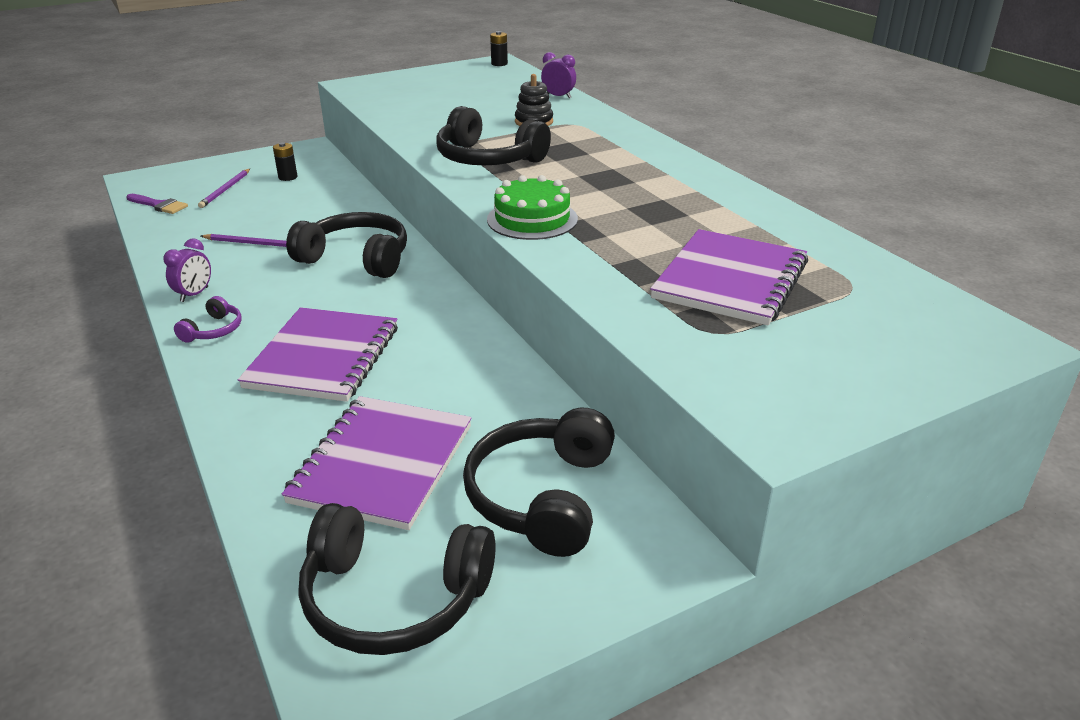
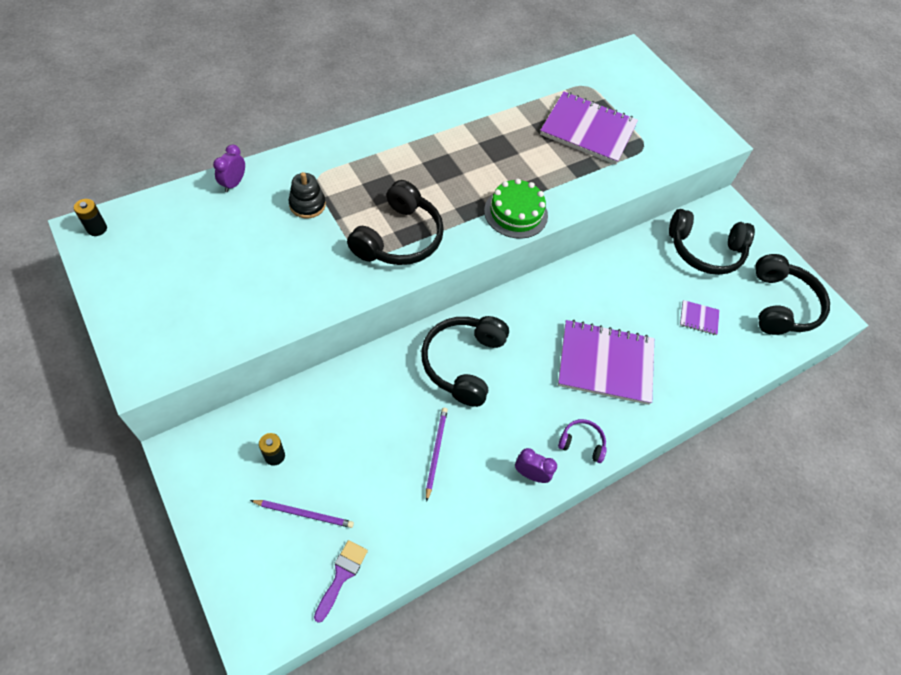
camera: 100 degrees left, 25 degrees up
purple notebook [282,396,472,530] -> purple notebook [680,300,720,335], size x0.43

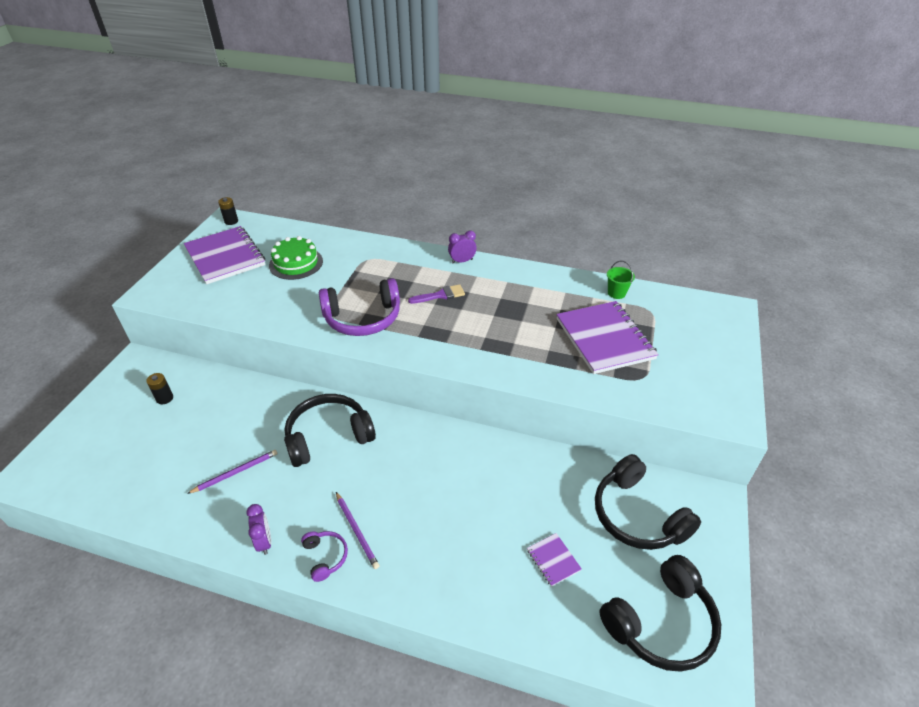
camera: 55 degrees right, 15 degrees down
purple clock [213,144,245,192] -> purple clock moved to [448,230,477,263]
purple pencil [250,500,354,528] -> purple pencil moved to [336,492,379,569]
black stacking toy [288,172,326,218] -> none
purple brush [314,540,368,623] -> purple brush moved to [408,284,465,304]
black headphones [347,180,444,265] -> purple headphones [319,278,400,336]
green cake [484,178,548,239] -> green cake moved to [269,236,323,280]
purple notebook [558,320,654,405] -> purple notebook moved to [184,226,265,284]
none -> green bucket [607,261,635,299]

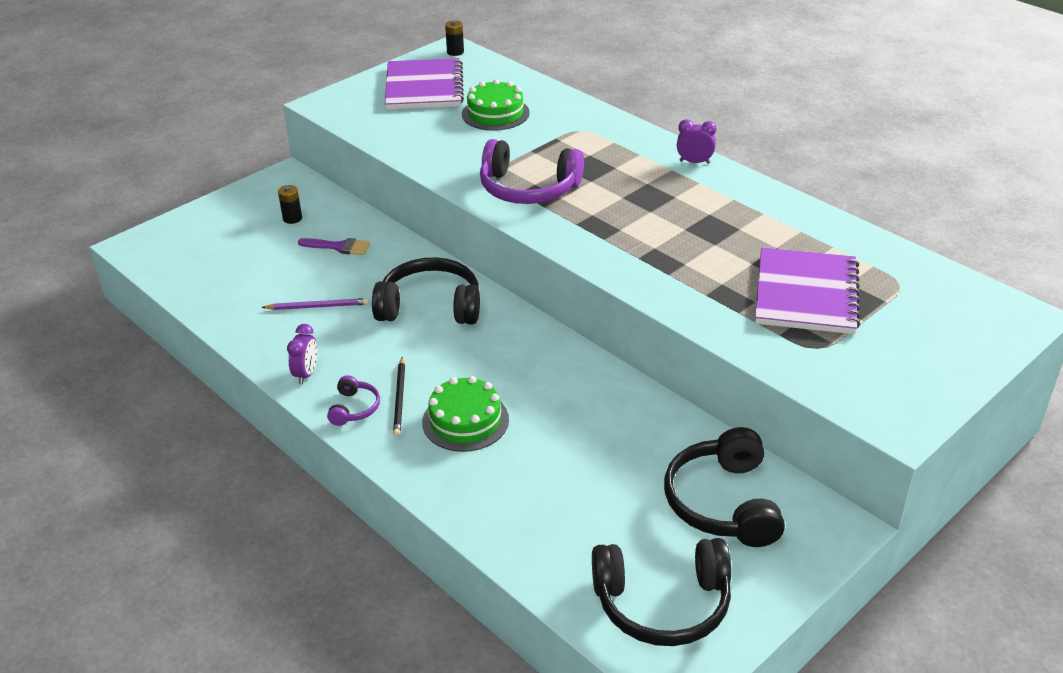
camera: 30 degrees right, 5 degrees down
purple pencil [336,492,379,569] -> black pencil [393,357,405,437]
purple brush [408,284,465,304] -> purple brush moved to [298,238,370,255]
purple notebook [527,533,582,587] -> none
green bucket [607,261,635,299] -> none
none -> green cake [422,376,509,452]

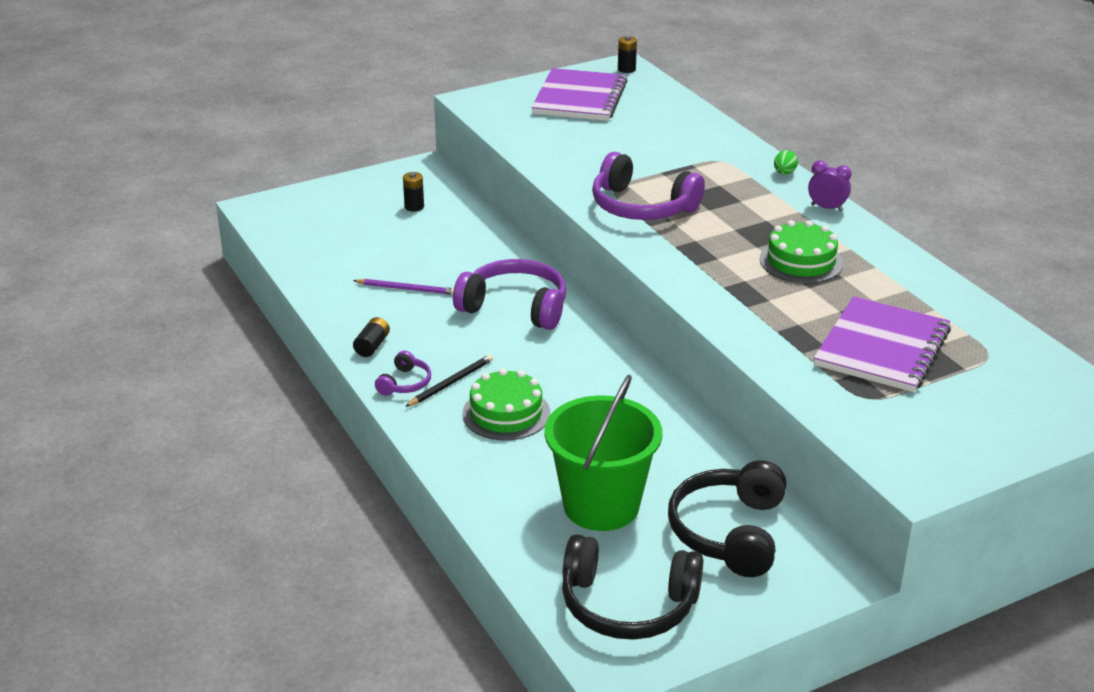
camera: 15 degrees right, 5 degrees down
purple clock [287,324,317,384] -> black battery [353,317,390,357]
purple brush [298,238,370,255] -> none
black headphones [372,257,480,325] -> purple headphones [453,259,566,330]
black pencil [393,357,405,437] -> black pencil turned 150 degrees counterclockwise [405,354,493,407]
green cake [462,79,530,131] -> green cake moved to [760,220,843,283]
none -> green bucket [545,375,662,531]
none -> green egg [774,150,798,175]

